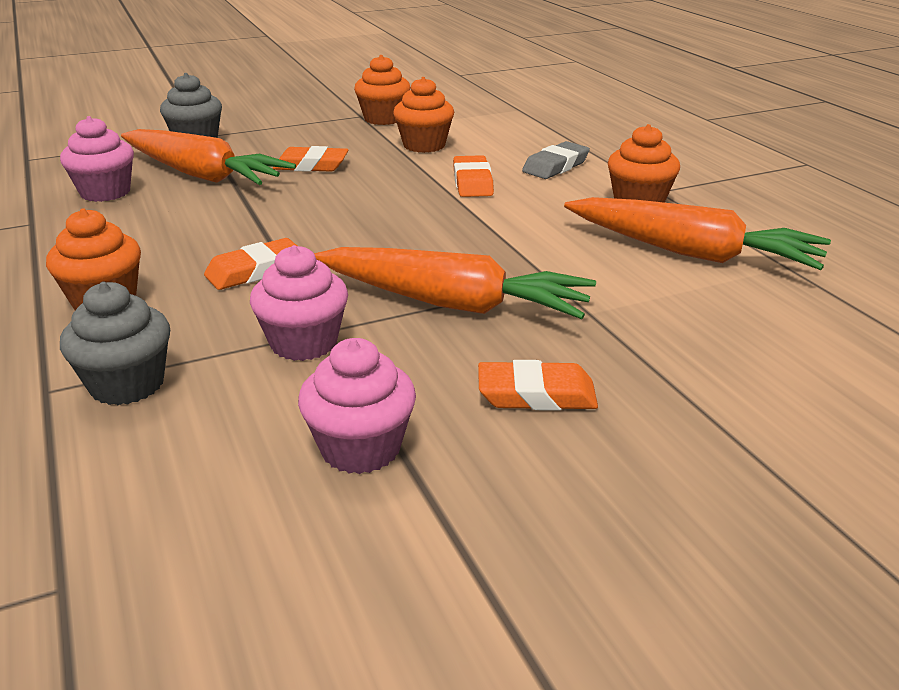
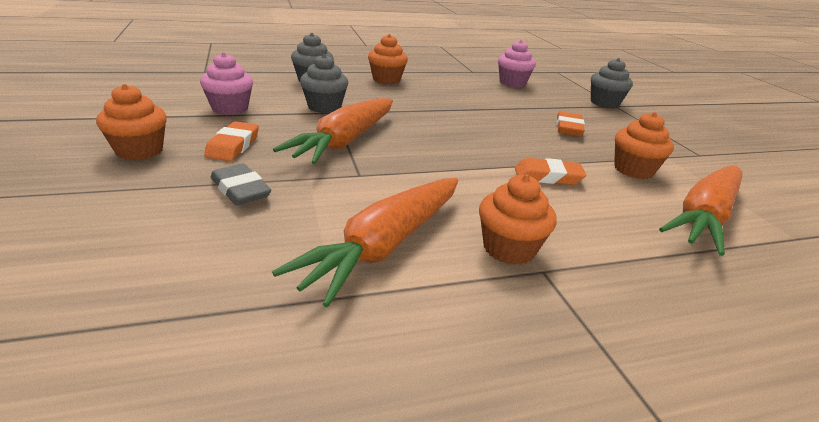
camera: 95 degrees right, 0 degrees up
orange carrot [121,129,296,185] -> orange carrot moved to [659,165,742,256]
orange eraser [204,238,297,290] -> none
pink cupcake [250,245,348,361] -> grey cupcake [300,54,348,113]
orange cupcake [354,55,410,125] -> orange cupcake moved to [96,84,167,160]
grey eraser [522,141,590,179] -> grey eraser moved to [211,164,271,205]

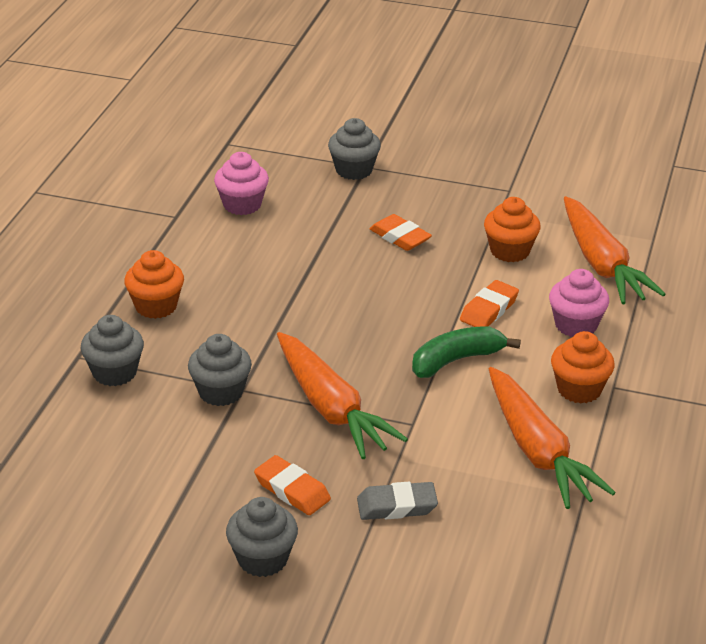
camera: 55 degrees left, 5 degrees up
orange cupcake [96,84,167,160] -> grey cupcake [226,497,298,577]
pink cupcake [200,52,253,115] -> pink cupcake moved to [549,269,609,337]
none -> green banana [412,326,521,378]

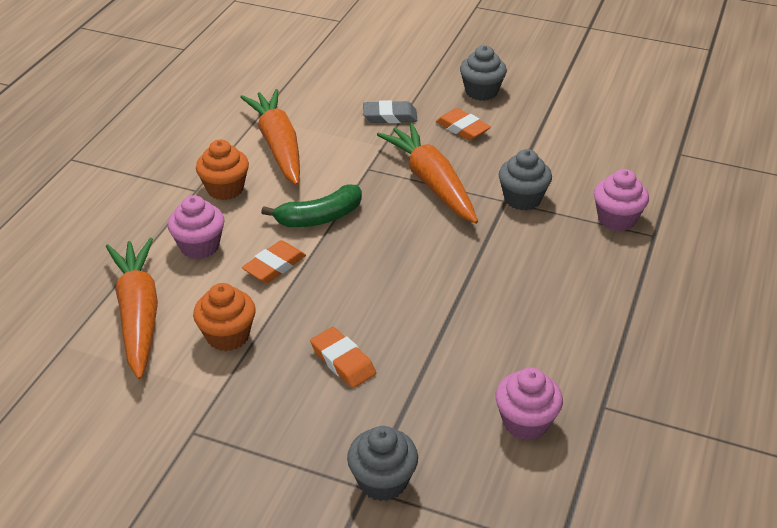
camera: 175 degrees left, 5 degrees up
grey cupcake [81,315,144,386] -> pink cupcake [594,169,649,231]
orange cupcake [124,250,184,319] -> none

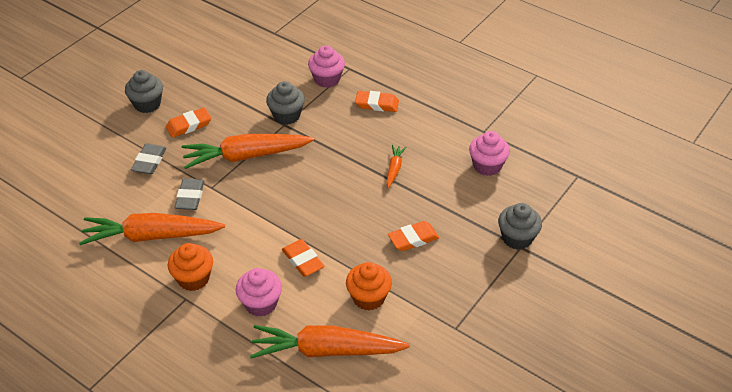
camera: 75 degrees left, 5 degrees up
green banana [261,184,362,227] -> none
none -> grey eraser [175,178,205,210]
none -> orange eraser [355,91,399,112]
none -> orange carrot [386,145,406,188]

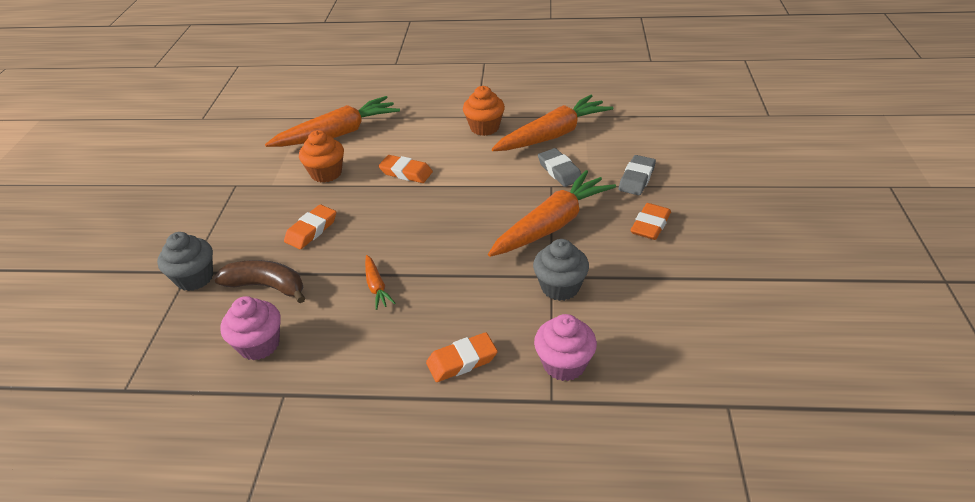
camera: 150 degrees right, 5 degrees down
grey cupcake [125,70,163,113] -> none
grey eraser [131,144,166,174] -> grey eraser turned 45 degrees clockwise [619,155,656,195]
pink cupcake [236,268,282,317] -> none
none -> brown banana [214,260,305,303]

